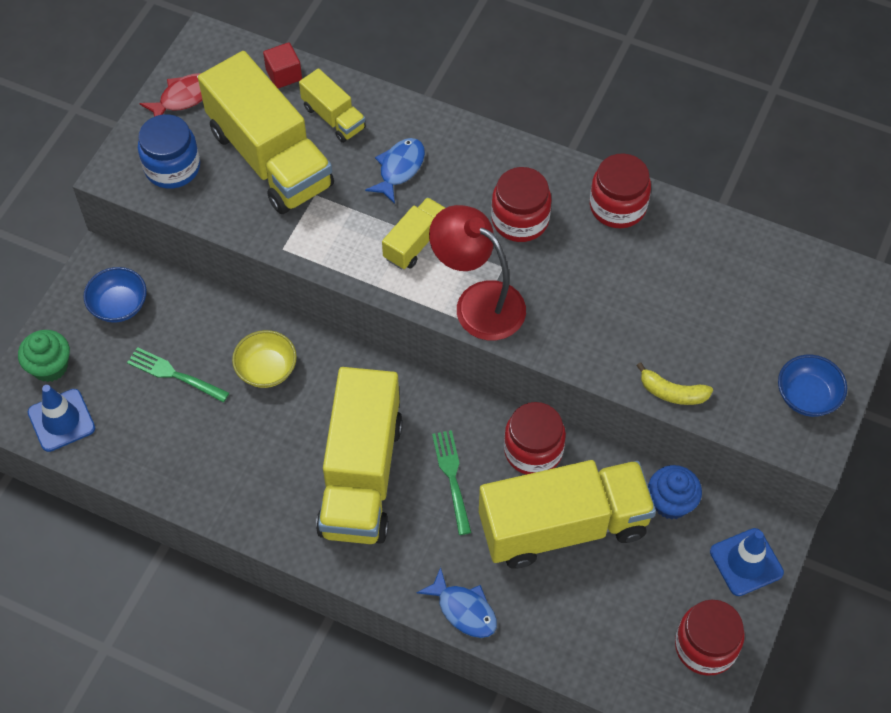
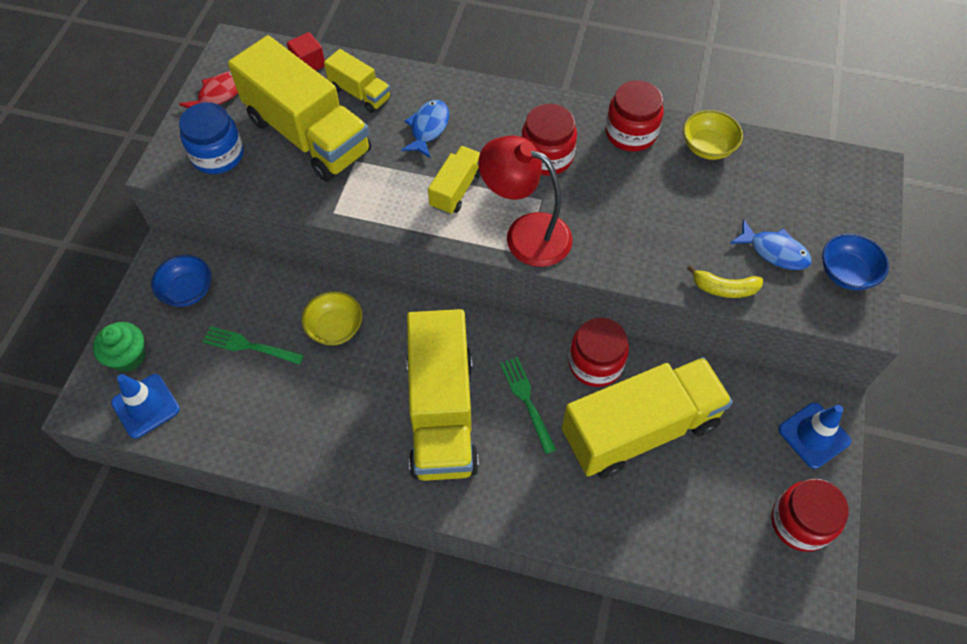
camera: 10 degrees left, 0 degrees up
blue fish [417,567,497,638] -> blue fish moved to [730,219,812,270]
blue cupcake [648,465,702,519] -> none
none -> yellow bowl [683,110,743,160]

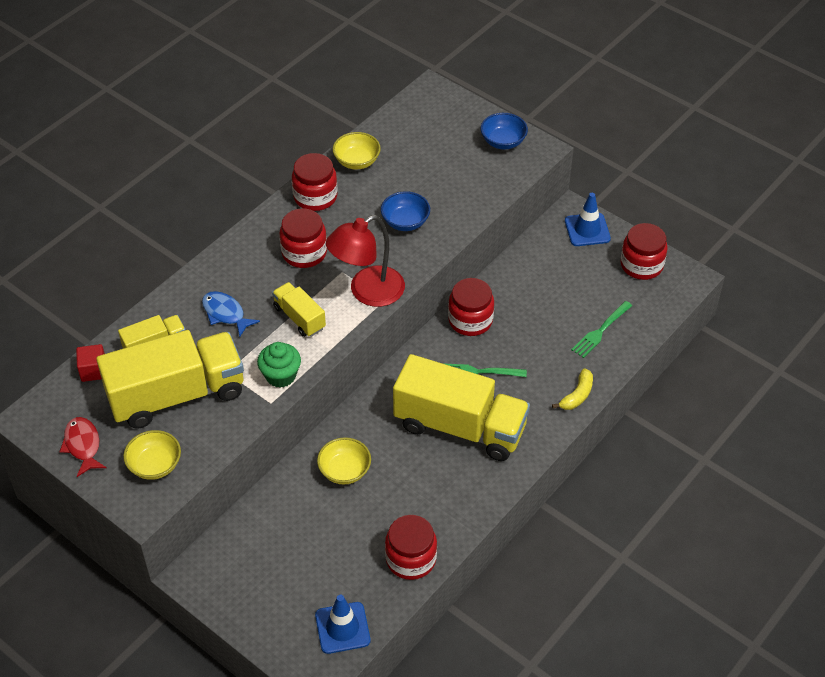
camera: 65 degrees left, 10 degrees down
green cupcake [93,322,146,372] -> green cupcake moved to [257,342,301,388]
blue bowl [151,255,211,307] -> blue bowl moved to [381,191,430,231]
blue jar [179,102,244,174] -> yellow bowl [123,430,181,480]
green fork [202,326,304,365] -> green fork moved to [571,301,632,358]
yellow truck [562,357,733,478] -> none
yellow banana [687,265,763,298] -> yellow banana moved to [552,368,593,410]
blue fish [730,219,812,270] -> none
none -> red jar [385,515,437,580]

